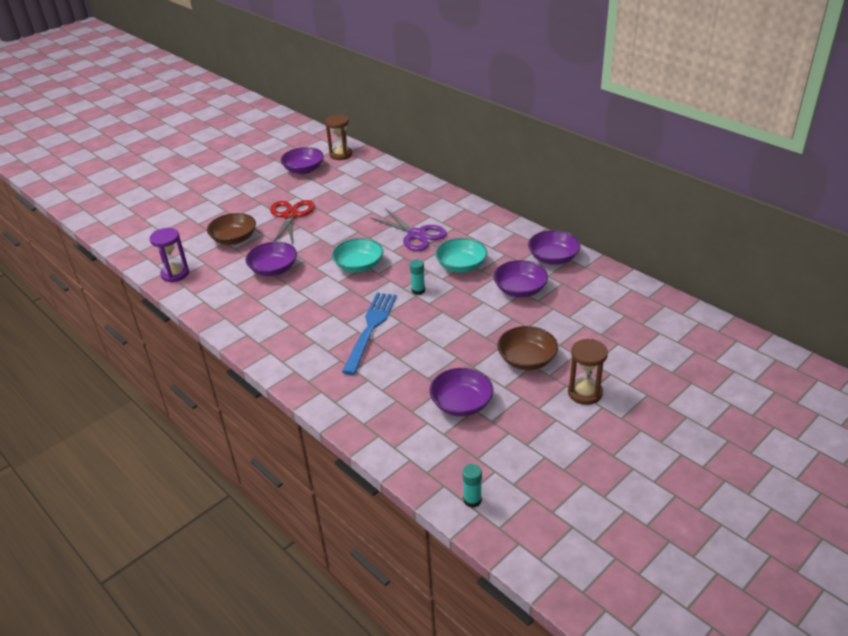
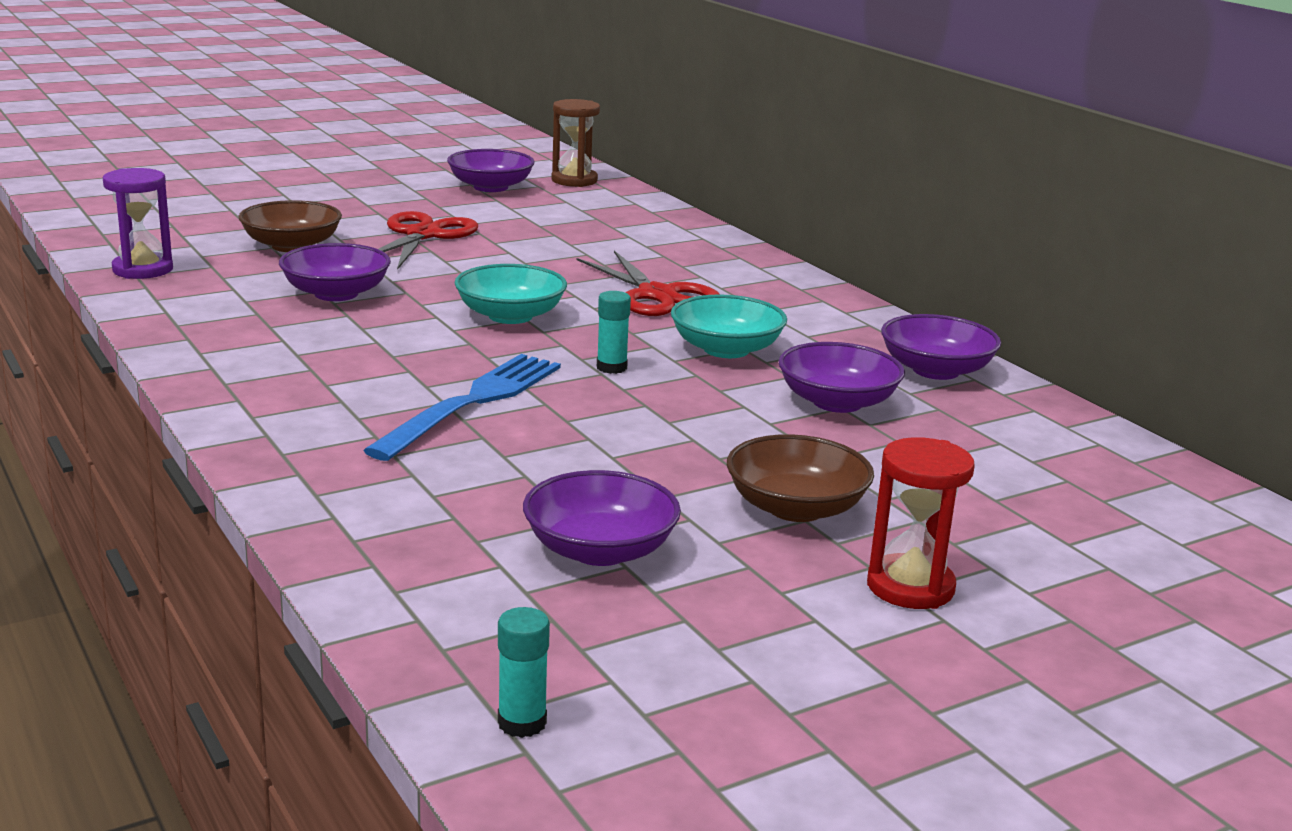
camera: 10 degrees right, 15 degrees down
purple scissors [371,209,447,251] -> red scissors [577,251,719,316]
brown hourglass [568,339,608,405] -> red hourglass [867,437,974,609]

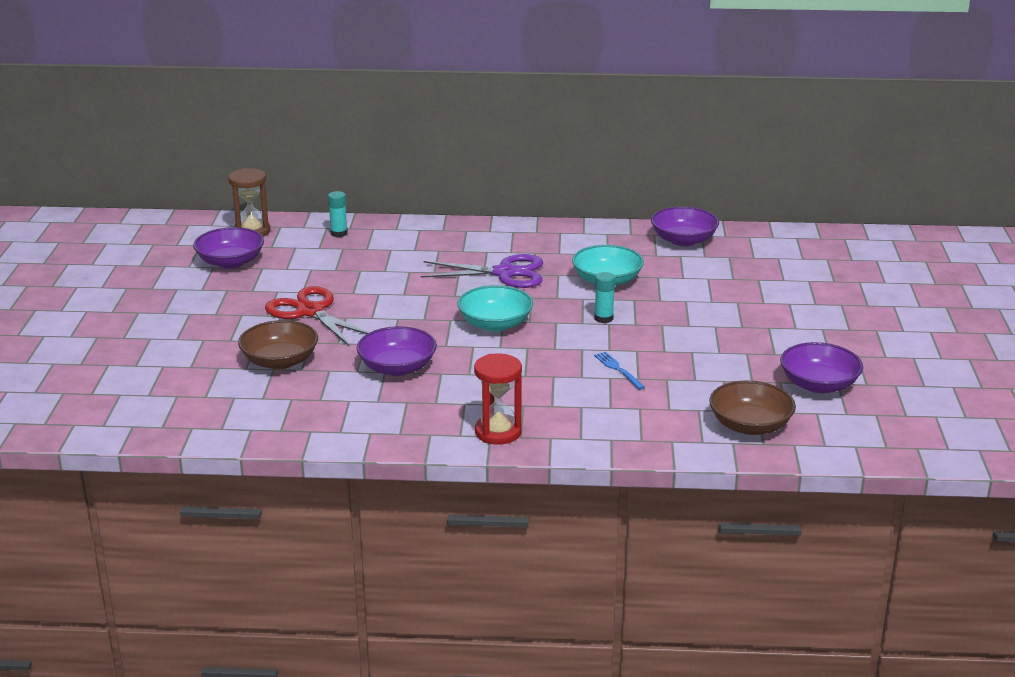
camera: 55 degrees left, 5 degrees up
purple hourglass [103,168,173,279] -> none
blue fork [363,354,561,461] -> blue fork [594,352,645,390], size x0.45
turquoise glue stick [498,607,550,738] -> turquoise glue stick moved to [328,191,348,237]
red scissors [577,251,719,316] -> purple scissors [421,254,543,288]
brown bowl [727,434,874,522] -> brown bowl moved to [709,380,796,435]
purple bowl [779,342,905,413] -> none
red hourglass [867,437,974,609] -> red hourglass moved to [474,354,522,444]

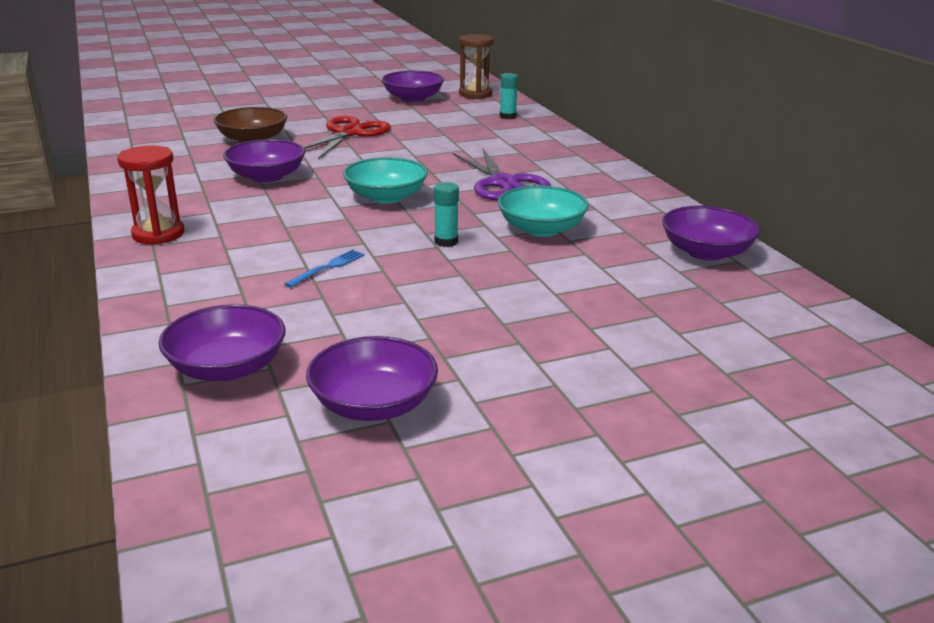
camera: 65 degrees right, 0 degrees up
brown bowl [709,380,796,435] -> purple bowl [158,304,286,381]

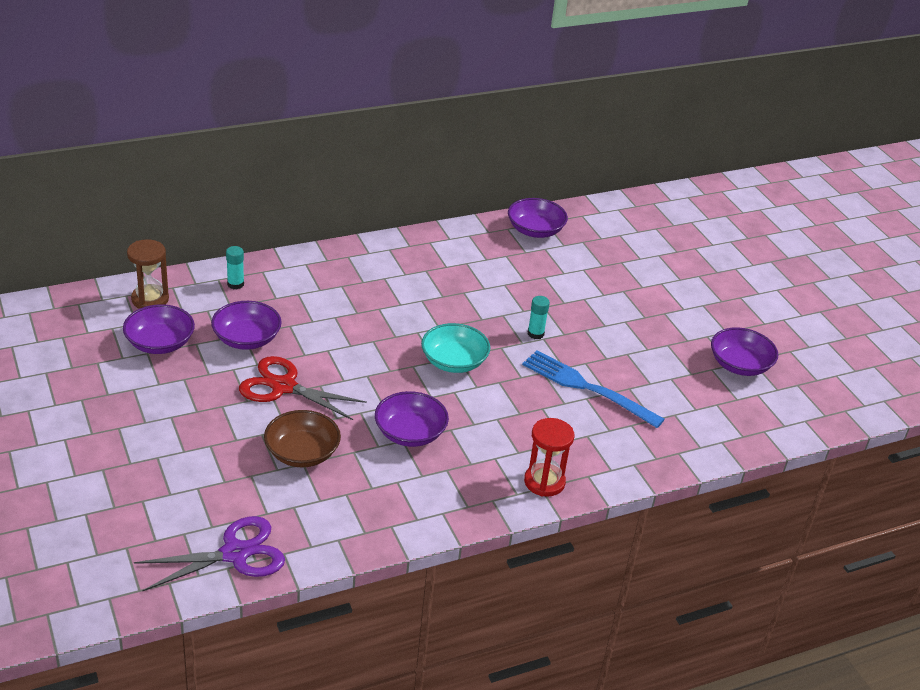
camera: 95 degrees left, 10 degrees up
purple bowl [158,304,286,381] -> purple bowl moved to [211,301,282,350]
blue fork [285,249,364,288] -> blue fork [522,351,665,428], size x2.24
purple scissors [453,148,551,200] -> purple scissors moved to [134,516,285,591]
turquoise bowl [498,185,589,237] -> none

